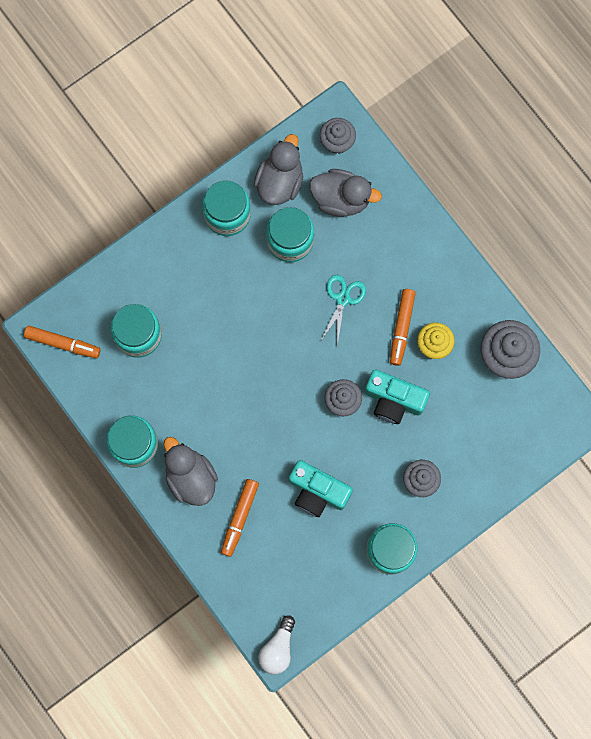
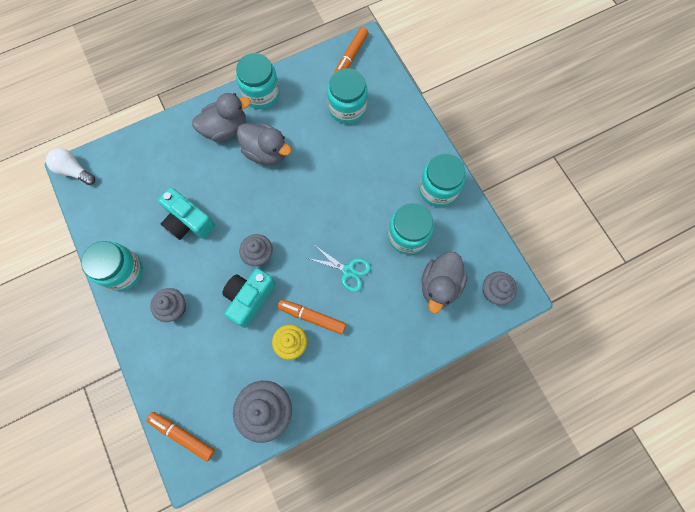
camera: 100 degrees right, 5 degrees down
orange marker [221,479,259,557] -> orange marker moved to [146,412,215,462]
grey duck [254,134,303,205] -> grey duck moved to [237,123,292,165]
turquoise camera [289,460,353,517] -> turquoise camera turned 90 degrees counterclockwise [158,187,215,240]

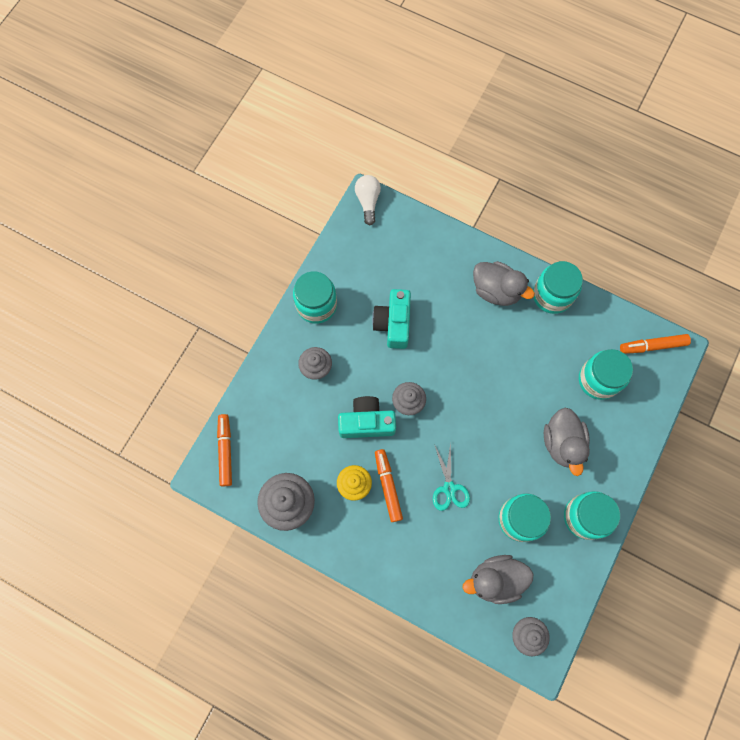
camera: 55 degrees right, 0 degrees up
grey duck [237,123,292,165] -> grey duck moved to [544,408,590,476]

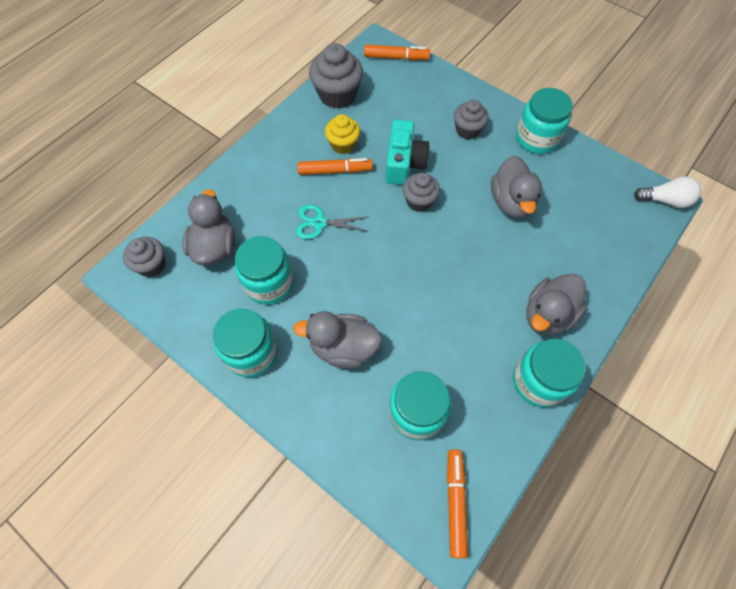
camera: 100 degrees right, 10 degrees down
turquoise camera [372,289,411,349] -> grey duck [491,156,542,218]

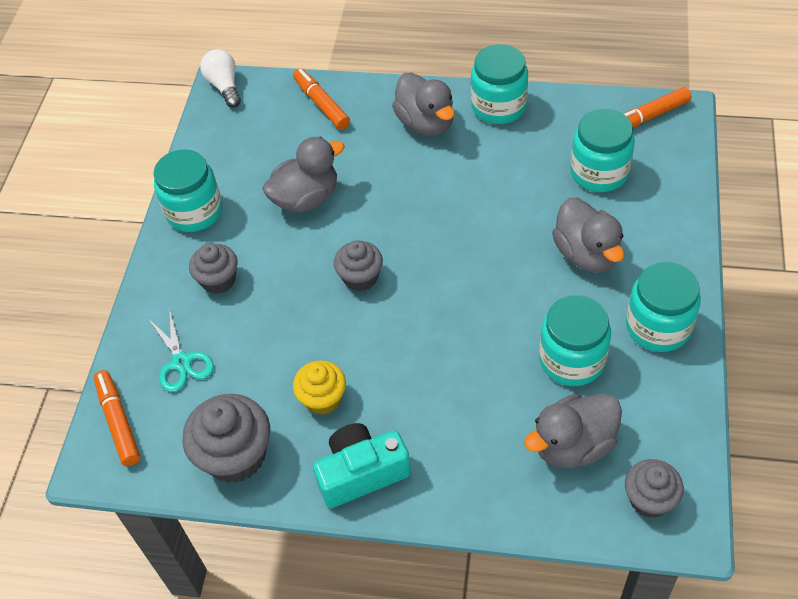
camera: 115 degrees left, 10 degrees down
turquoise scissors [296,205,369,239] -> turquoise scissors moved to [149,308,214,392]
orange marker [297,158,373,175] -> orange marker moved to [293,68,350,129]
turquoise camera [386,119,429,185] -> turquoise camera moved to [313,423,411,508]
grey duck [526,273,588,335] -> grey duck turned 45 degrees clockwise [392,73,455,136]

